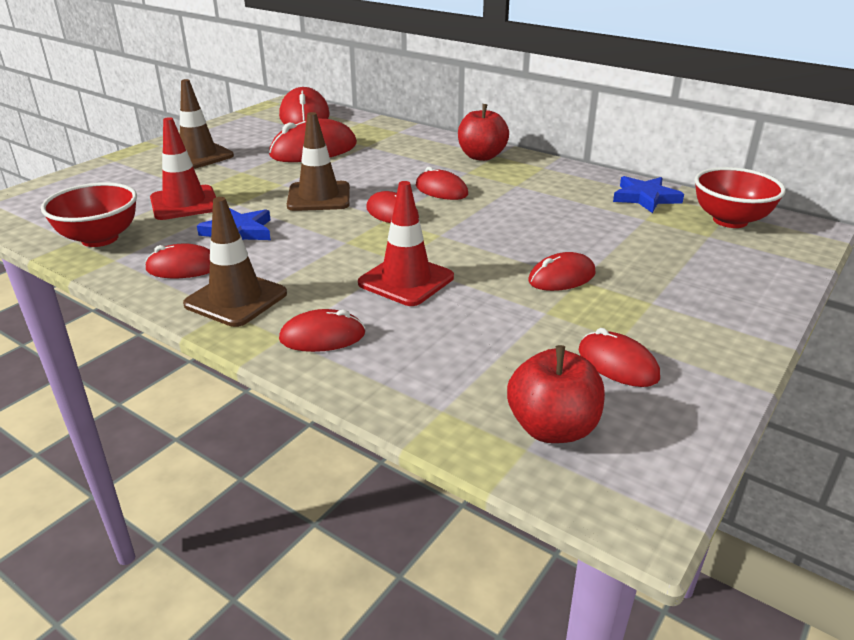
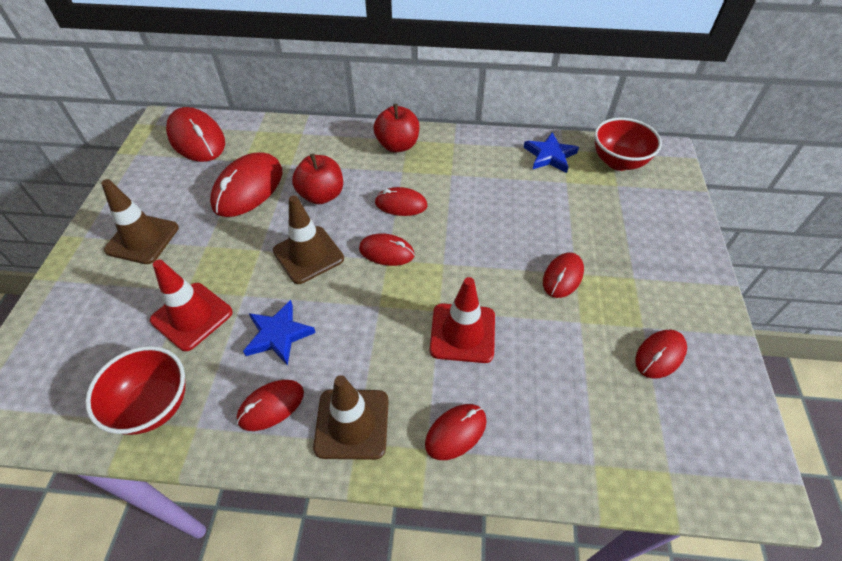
camera: 30 degrees left, 20 degrees up
red apple [507,345,605,443] -> red apple moved to [292,154,343,204]
red mouse [579,328,660,387] -> red mouse turned 60 degrees counterclockwise [635,330,687,379]

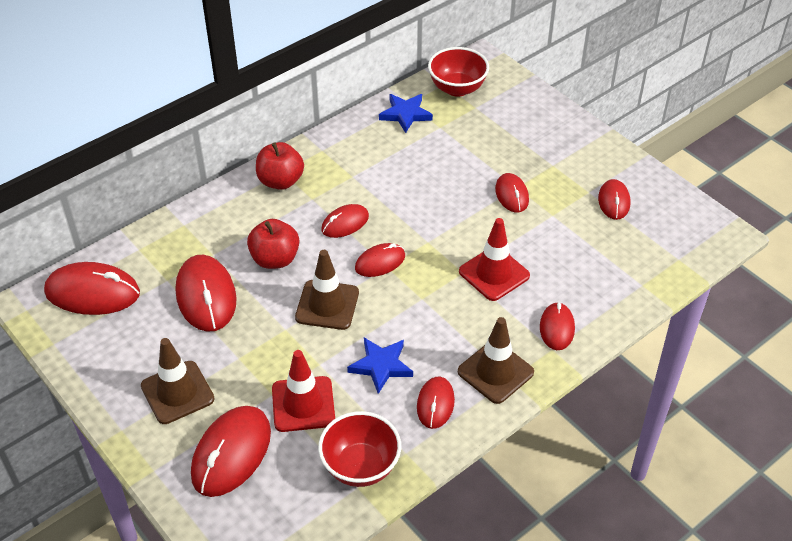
camera: 45 degrees left, 5 degrees down
none -> red mouse [191,406,271,497]

